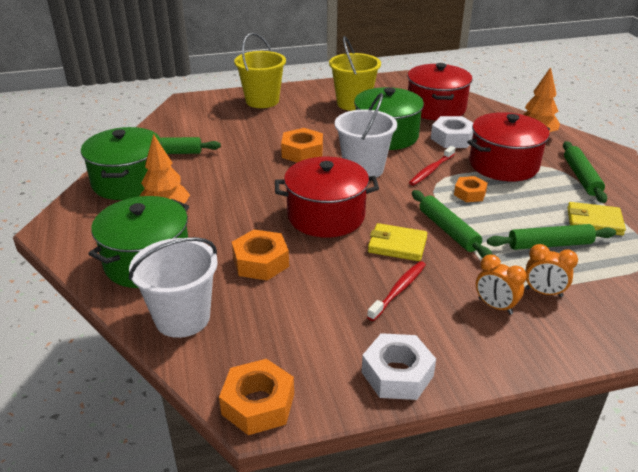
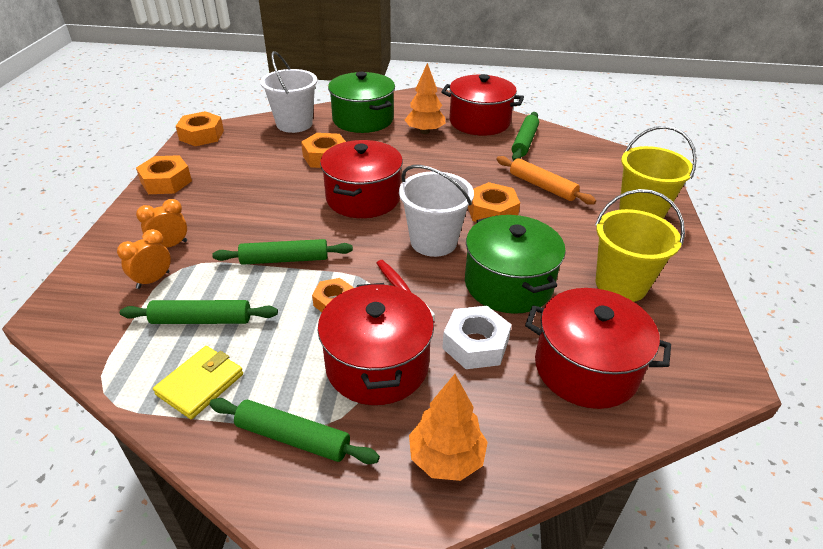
camera: 110 degrees right, 5 degrees up
green pot [81,127,162,200] -> red pot [441,74,524,136]
white nut [362,333,436,400] -> orange nut [136,155,192,194]
red toothbrush [367,261,426,321] -> none
yellow wallet [368,223,427,261] -> none
green rolling pin [487,224,616,250] -> green rolling pin turned 75 degrees clockwise [120,300,278,324]
none -> orange rolling pin [496,156,596,205]

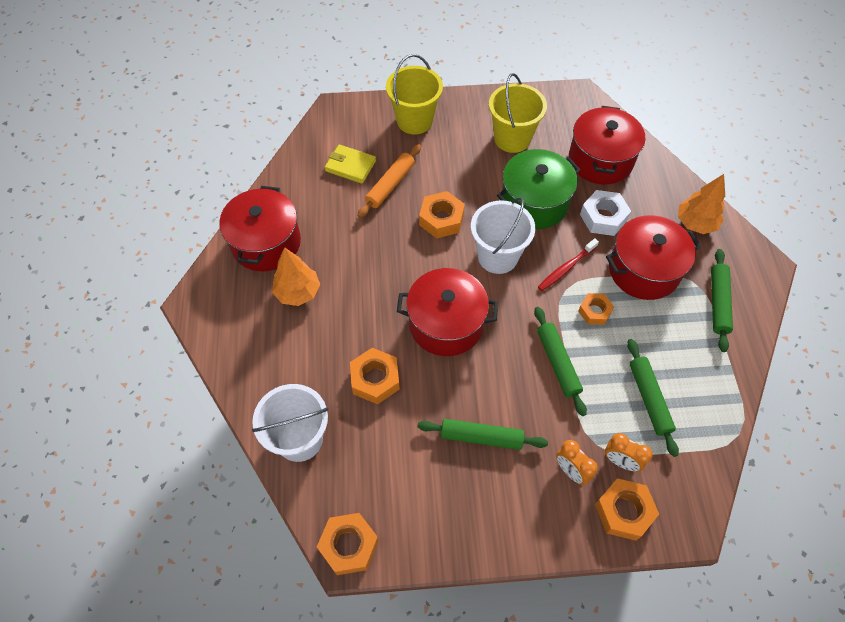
camera: 100 degrees left, 20 degrees up
orange nut [136,155,192,194] -> orange nut moved to [595,478,659,541]
yellow wallet [153,346,243,419] -> yellow wallet moved to [325,145,376,184]
green pot [328,72,395,133] -> none
green rolling pin [512,112,539,161] -> green rolling pin moved to [417,419,548,450]

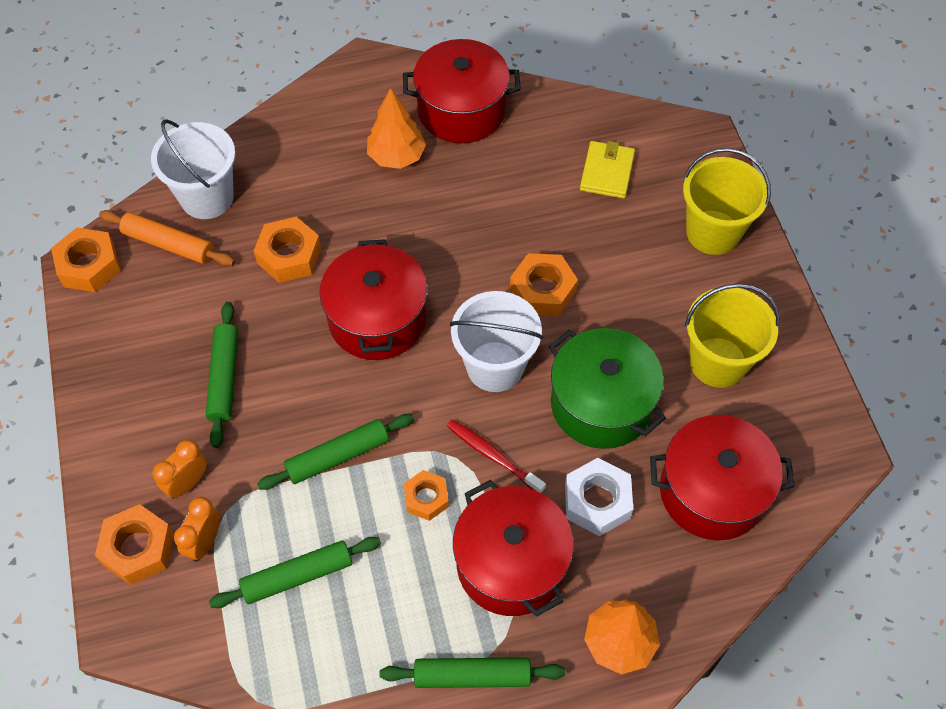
camera: 80 degrees right, 0 degrees up
orange rolling pin [358,144,421,218] -> orange rolling pin moved to [99,210,235,266]

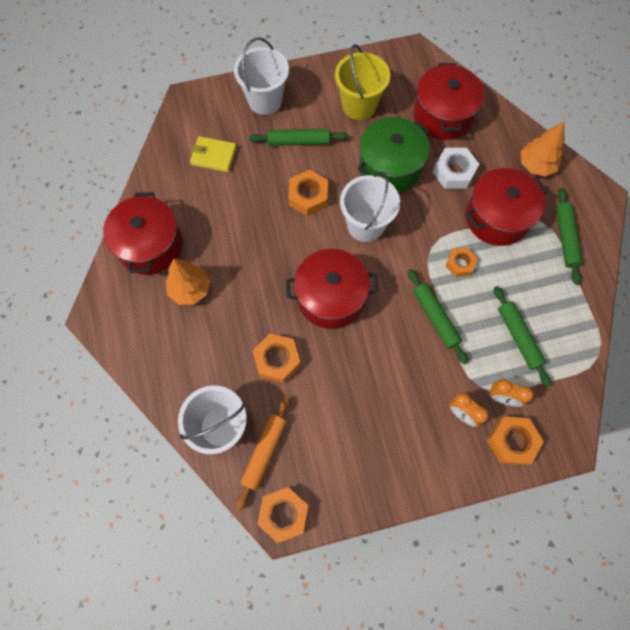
camera: 90 degrees left, 10 degrees up
green rolling pin [206,302,238,448] -> green rolling pin moved to [249,129,348,146]
red toothbrush [447,419,546,493] -> none
yellow bucket [683,148,771,255] -> white bucket [234,37,289,115]

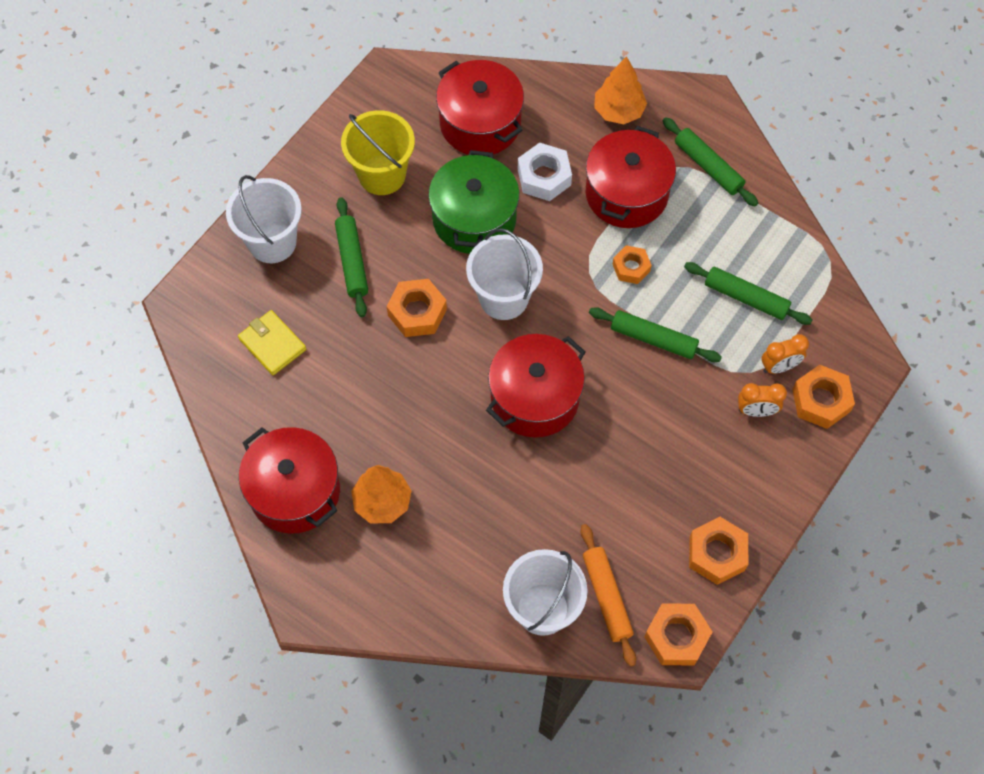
camera: 40 degrees left, 5 degrees down
yellow wallet [190,136,237,172] -> yellow wallet turned 75 degrees clockwise [238,310,306,375]
green rolling pin [249,129,348,146] -> green rolling pin turned 60 degrees counterclockwise [335,197,368,317]
orange nut [253,334,301,383] -> orange nut moved to [689,517,748,585]

